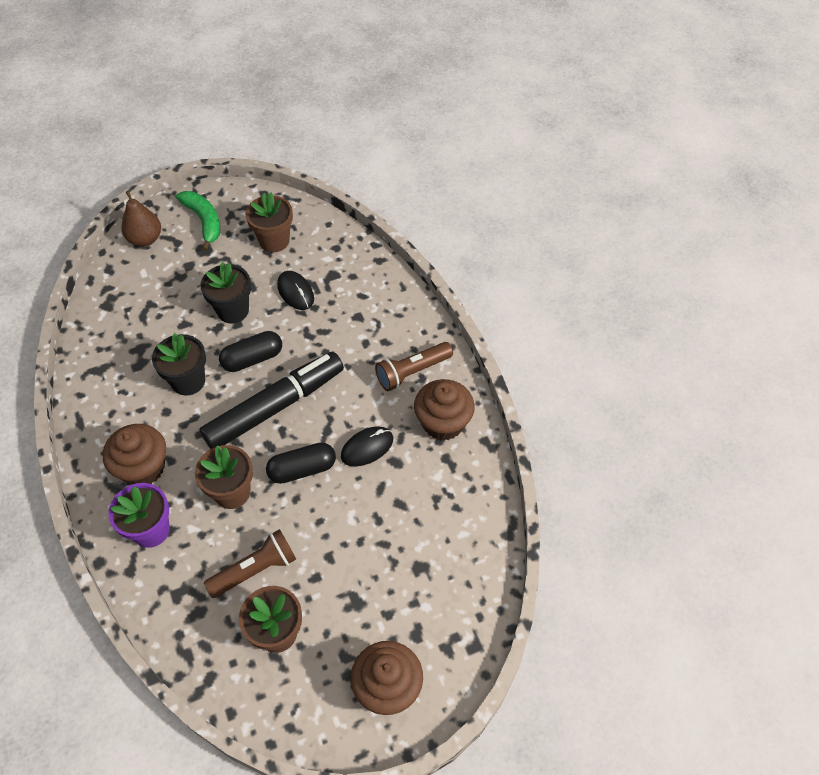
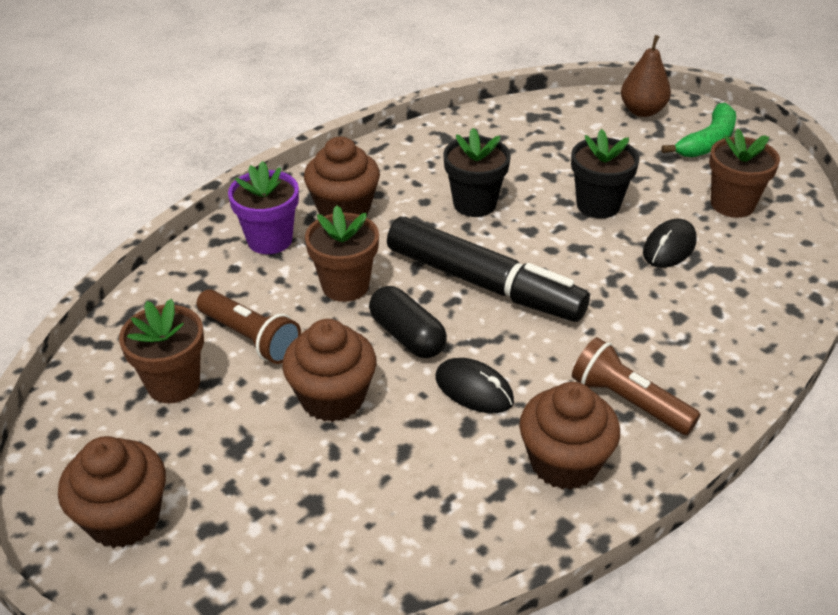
camera: 70 degrees right, 15 degrees down
black capsule [219,331,282,372] -> none
none -> brown cupcake [282,319,377,422]

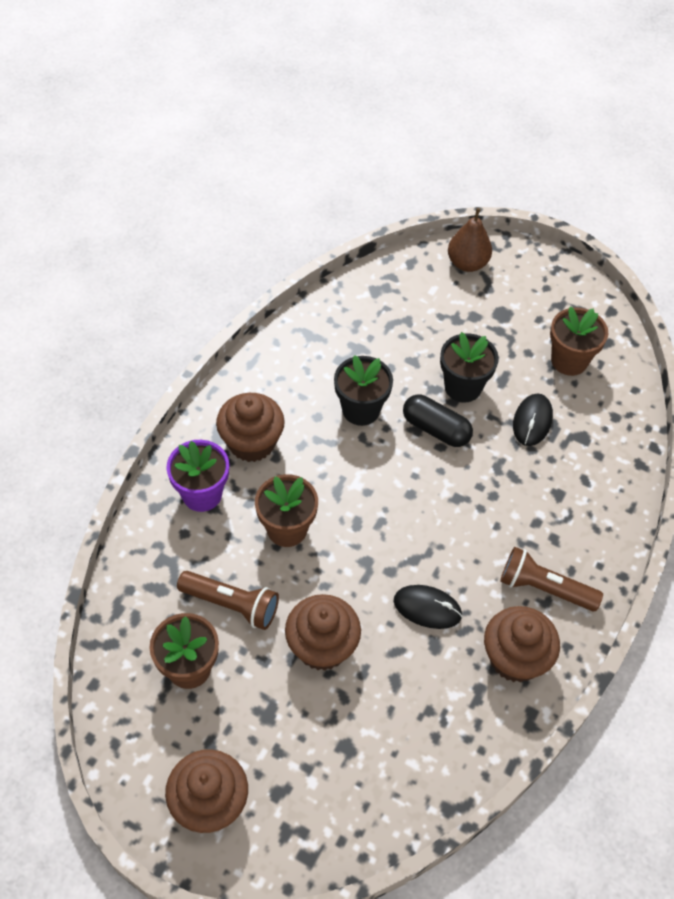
camera: 20 degrees left, 15 degrees up
black capsule [369,286,447,358] -> black capsule moved to [403,395,473,447]
black marker [387,217,590,322] -> none
green banana [661,103,736,157] -> none

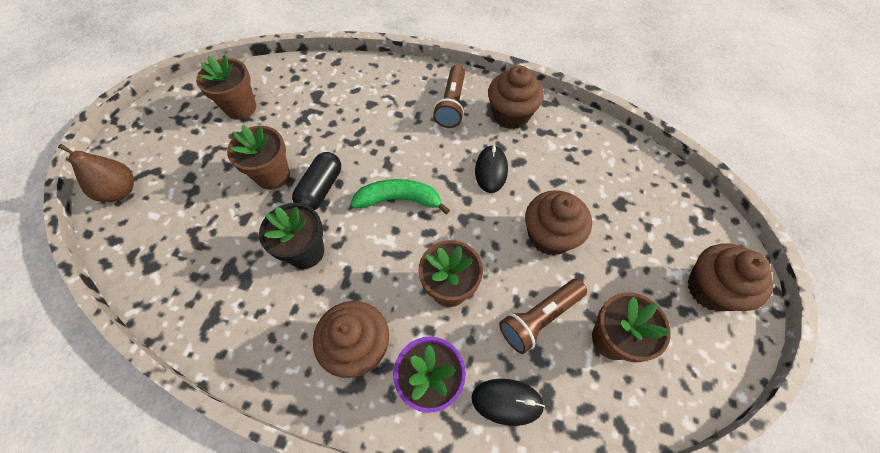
camera: 100 degrees left, 5 degrees up
brown flashlight [177,571,279,630] -> brown flashlight turned 135 degrees counterclockwise [499,279,587,354]
black flower pot [440,332,499,402] -> brown flower pot [227,126,290,190]
black mouse [513,394,553,446] -> black mouse moved to [471,379,545,426]
none -> green banana [351,179,450,214]

